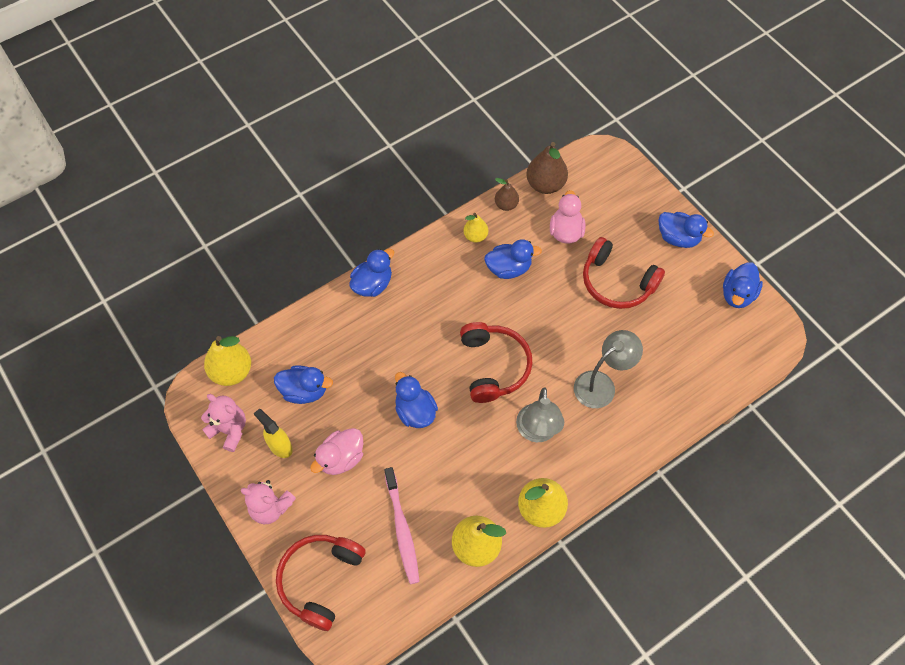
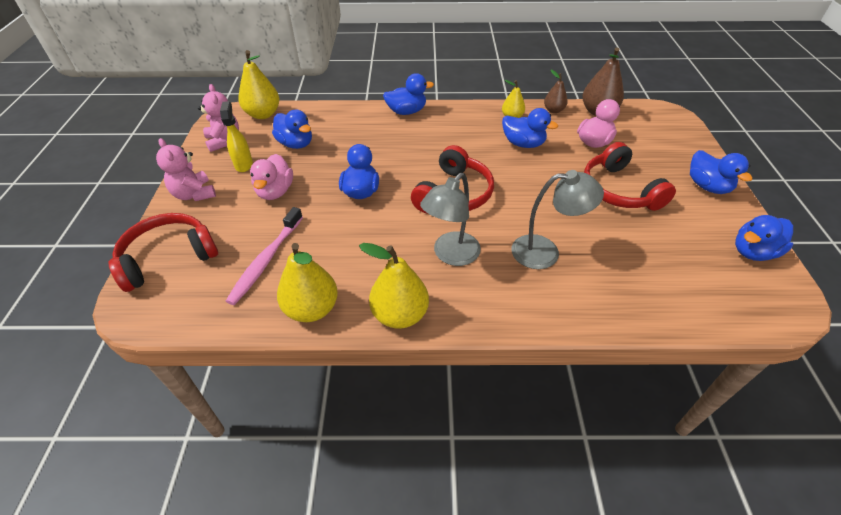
camera: 35 degrees right, 15 degrees down
pink duck [310,428,363,475] -> pink duck turned 75 degrees counterclockwise [250,154,293,200]

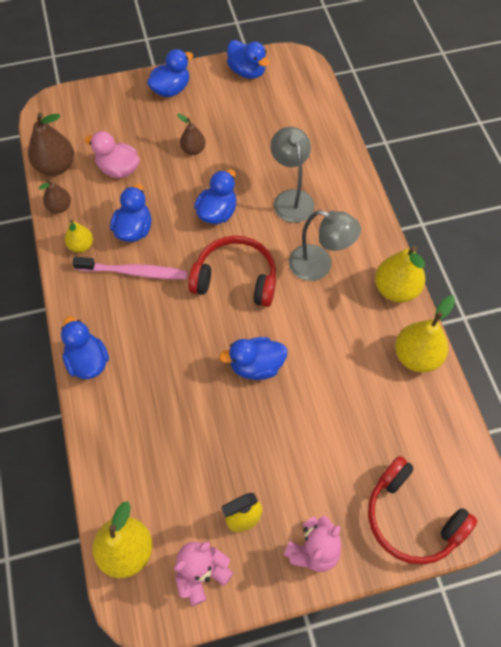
camera: 105 degrees left, 15 degrees up
pink toothbrush [226,207,303,305] -> pink toothbrush moved to [72,257,188,279]
pink duck [250,154,293,200] -> none
blue duck [272,110,312,149] -> blue duck moved to [194,169,236,224]
red headphones [584,142,676,211] -> brown pear [177,114,206,155]

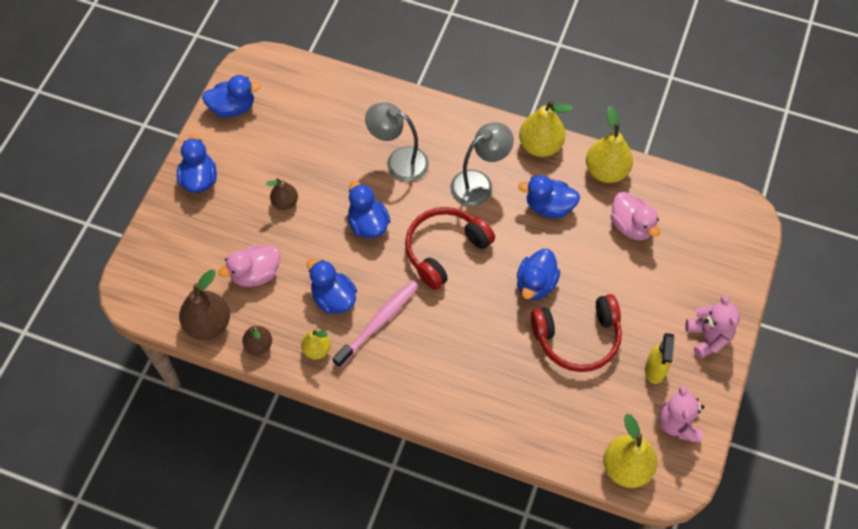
camera: 55 degrees left, 0 degrees up
blue duck [61,316,109,379] -> blue duck moved to [518,175,580,218]
red headphones [368,456,477,565] -> red headphones moved to [531,294,622,372]
none -> pink duck [610,192,660,240]

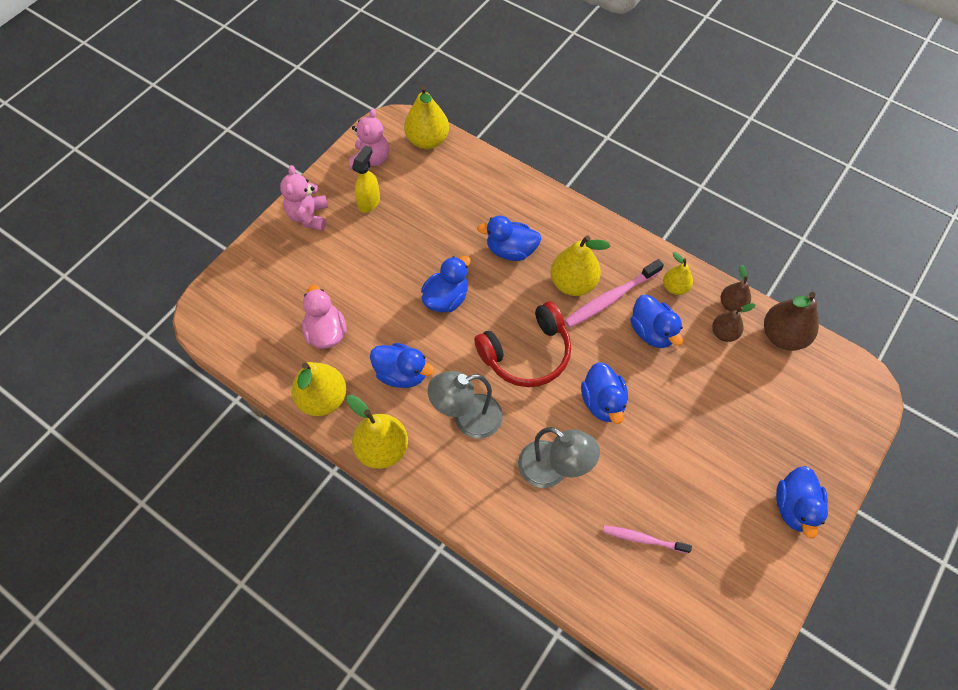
camera: 165 degrees left, 0 degrees up
blue duck [202,75,261,118] -> blue duck moved to [477,216,542,261]
pink duck [218,244,280,287] -> none
brown pear [266,178,298,210] -> brown pear moved to [712,303,756,342]
red headphones [531,294,622,372] -> none
none -> yellow pear [551,235,610,296]
none -> pink toothbrush [603,525,692,554]

